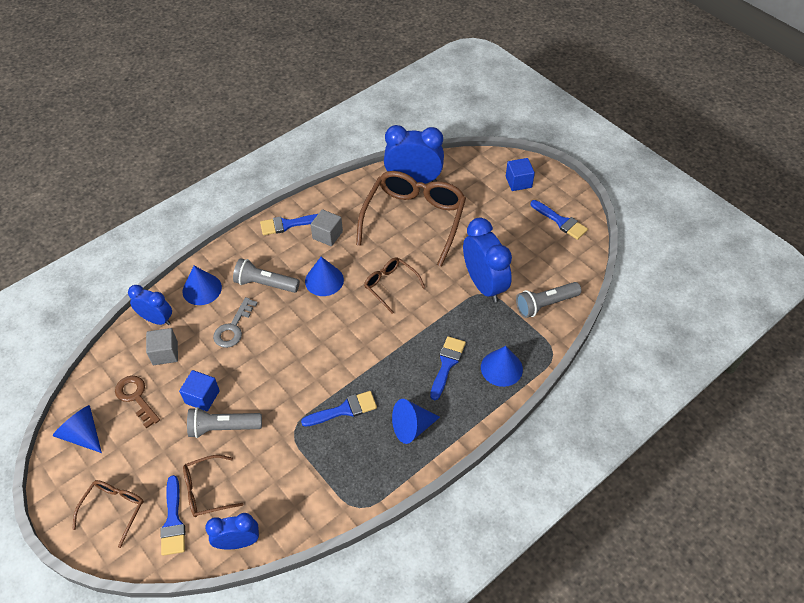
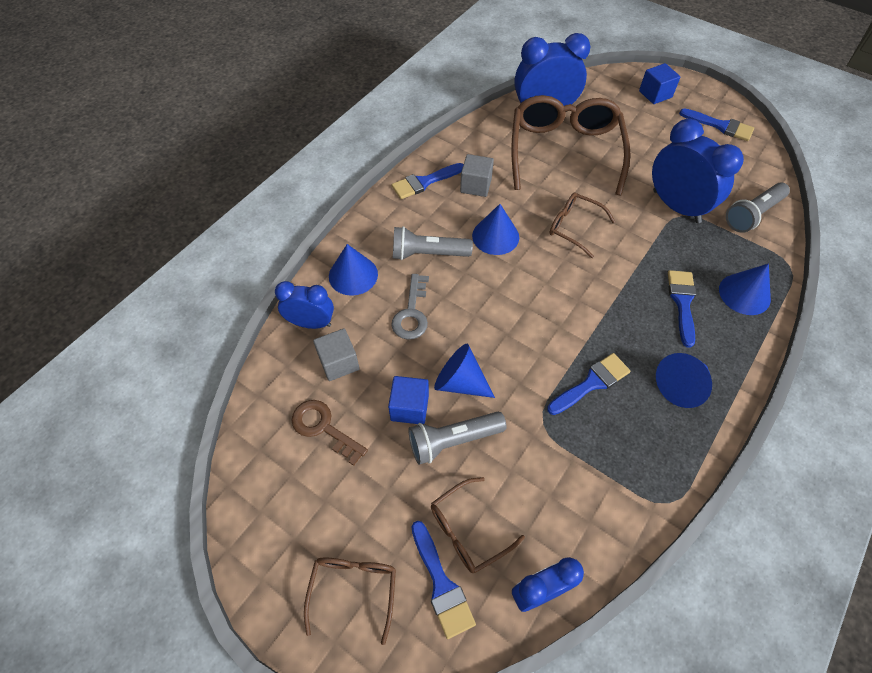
camera: 15 degrees left, 5 degrees up
blue cone [53,405,102,453] -> blue cone moved to [434,344,495,398]

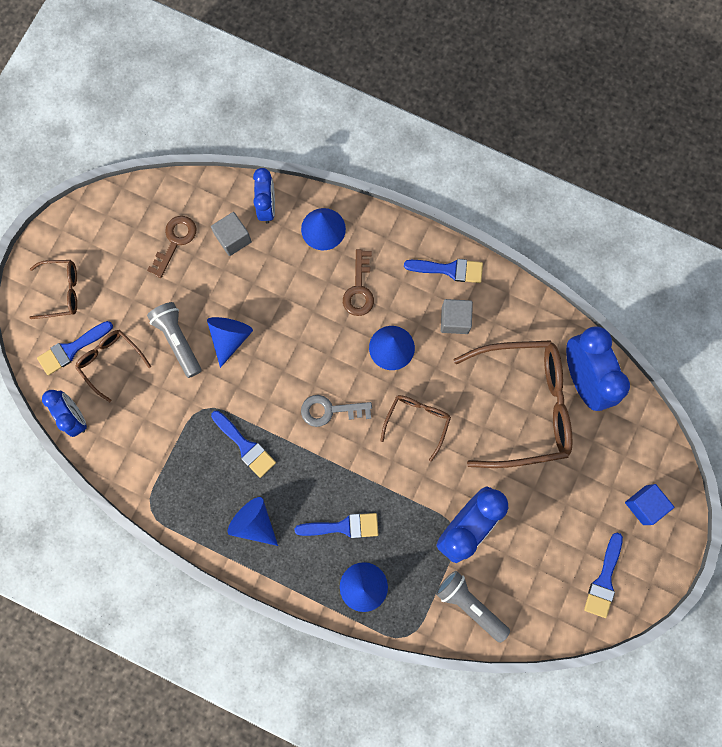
camera: 80 degrees right, 20 degrees up
blue cube [388,376,429,424] -> none
grey key [391,274,429,340] -> grey key moved to [301,395,372,427]
blue brush [392,163,464,199] -> blue brush turned 135 degrees clockwise [404,259,483,283]
grey flashlight [393,226,473,260] -> brown key [343,249,374,316]

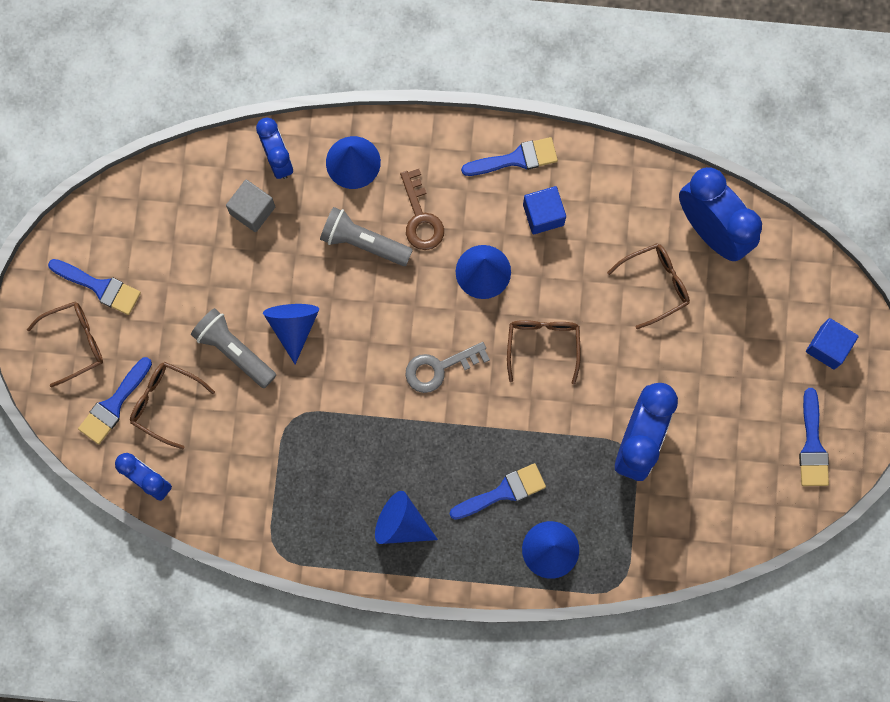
camera: 20 degrees left, 0 degrees up
brown key [147,216,196,278] -> none
blue brush [211,411,276,478] -> blue brush moved to [48,259,141,315]
grey flashlight [436,571,510,643] -> grey flashlight moved to [320,207,413,266]
grey cube [441,299,473,334] -> blue cube [523,186,566,234]
brown glasses [454,340,573,468] -> brown glasses [607,243,690,329], size x0.50

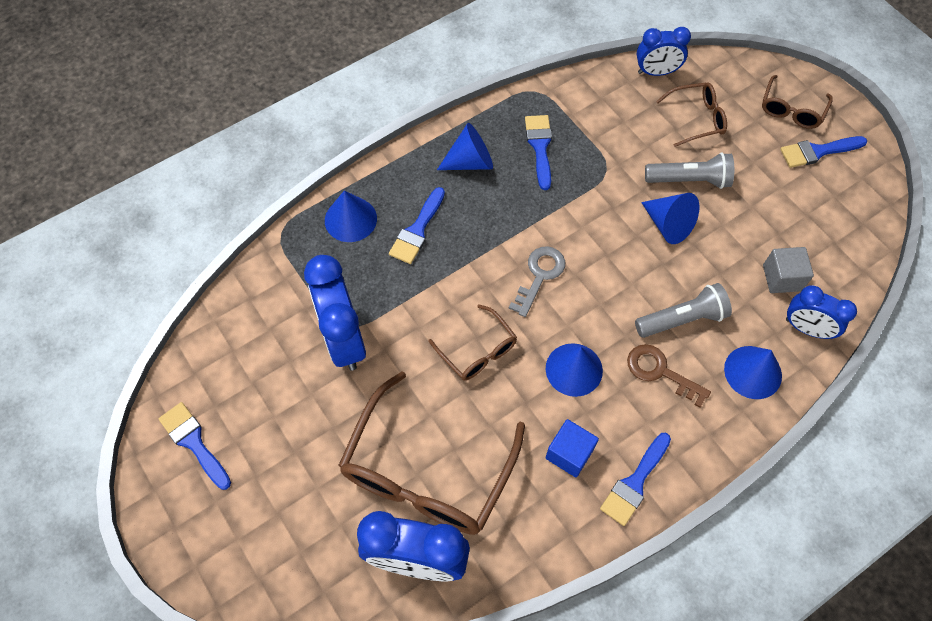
camera: 140 degrees right, 15 degrees down
blue brush [78,357,152,444] -> blue brush moved to [525,115,552,190]
brown glasses [607,243,690,329] -> brown glasses [338,371,525,535], size x2.02
blue cube [806,318,859,370] -> none

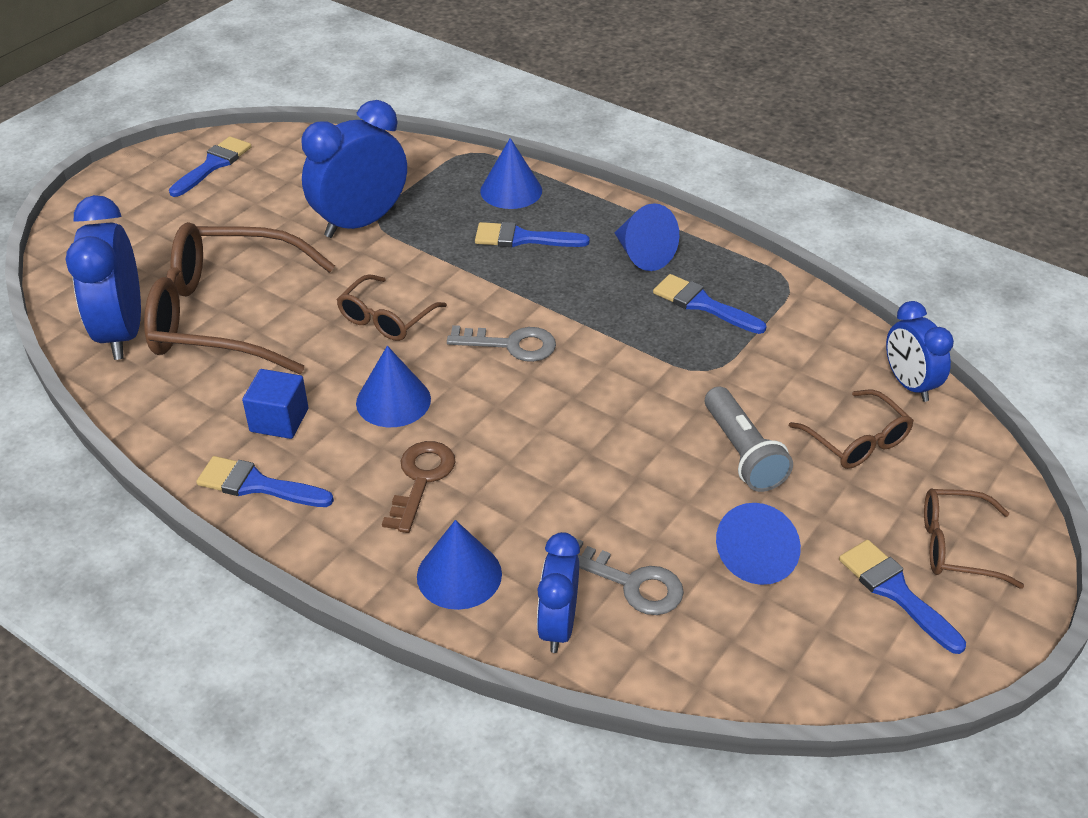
camera: 70 degrees right, 20 degrees down
blue brush [525,115,552,190] -> blue brush turned 120 degrees counterclockwise [653,274,767,334]
grey flashlight [635,283,732,338] -> none
blue cone [641,193,699,244] -> blue cone moved to [716,503,801,585]
grey cube [763,247,814,293] -> grey key [576,539,684,615]

